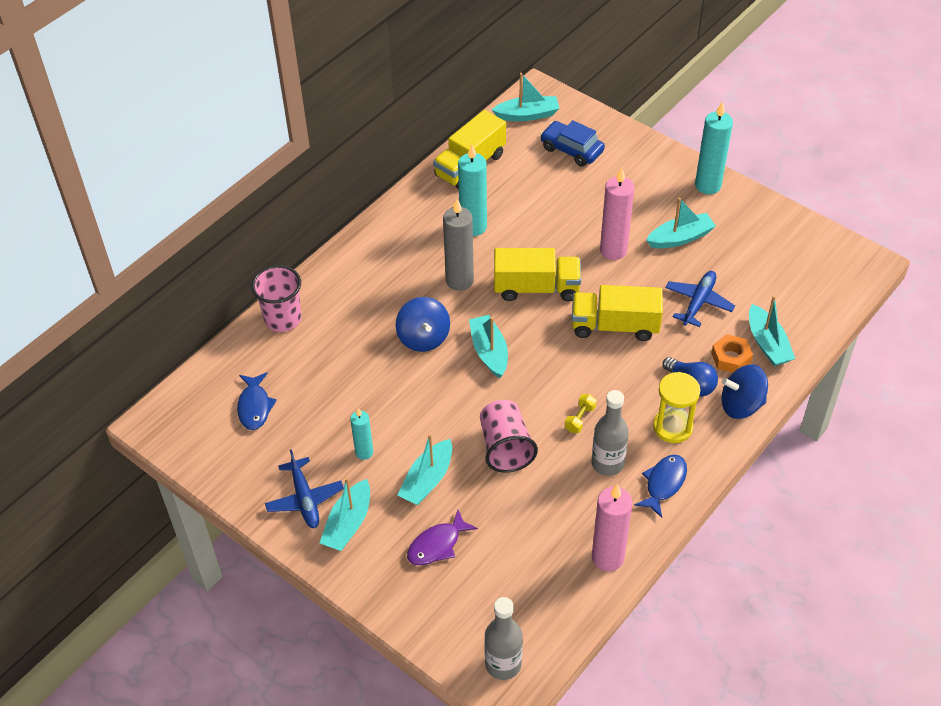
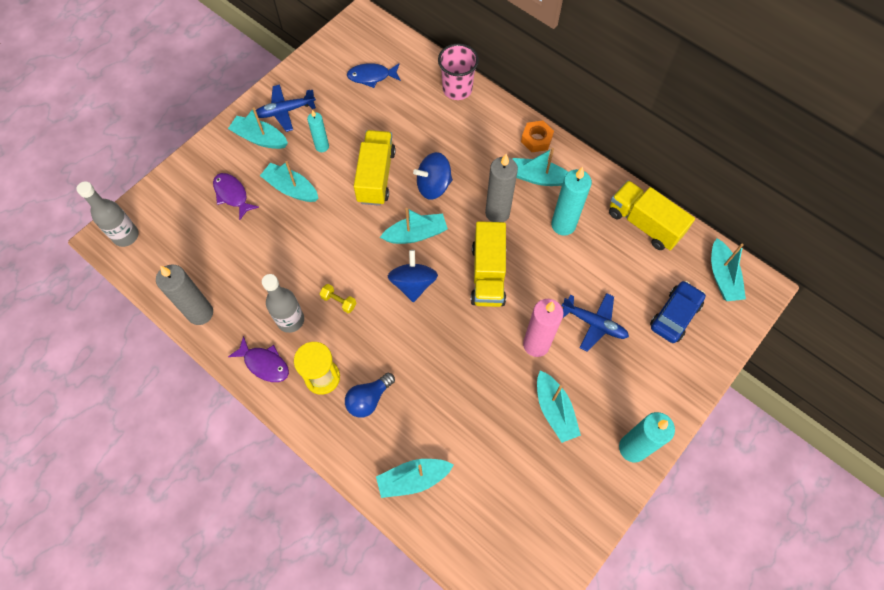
camera: 90 degrees right, 15 degrees up
pink cup [480,400,538,473] -> none
yellow truck [572,285,663,341] -> yellow truck moved to [354,130,396,206]
pink candle [592,484,632,572] -> grey candle [156,265,213,325]
blue fish [634,455,687,518] -> purple fish [228,336,289,382]
blue plane [665,271,735,327] -> blue plane moved to [562,293,629,351]
orange nut [711,334,753,373] -> orange nut moved to [521,121,554,152]
blue spinning top [721,365,768,419] -> blue spinning top moved to [388,250,438,302]
none -> turquoise boat [513,148,568,186]

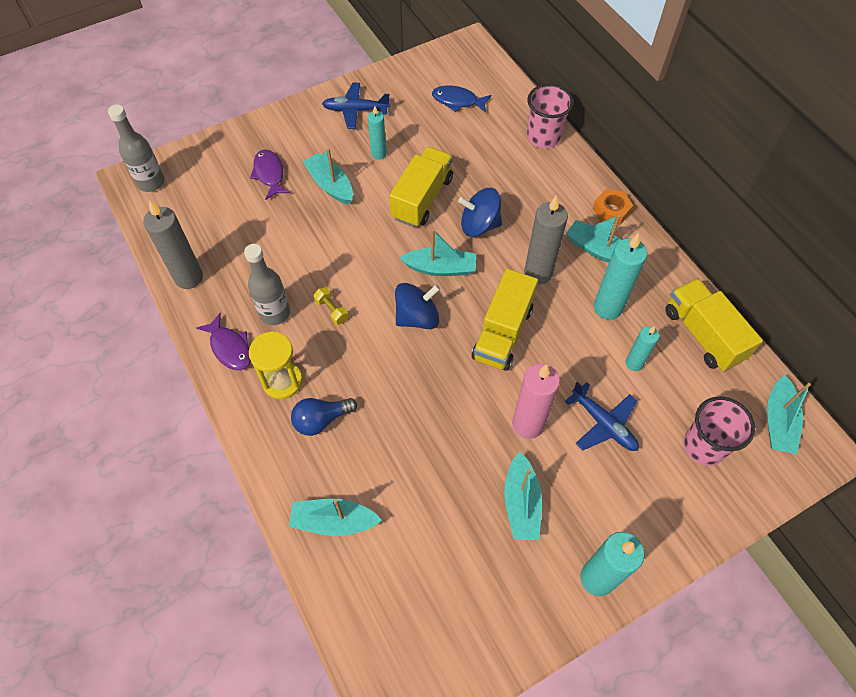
camera: 20 degrees right, 5 degrees down
turquoise boat [228,107,288,149] -> none
blue spinning top [388,250,438,302] -> blue spinning top turned 45 degrees clockwise [395,283,440,329]
blue car [650,281,706,343] -> pink cup [683,396,755,466]
none -> turquoise candle [626,326,659,371]

